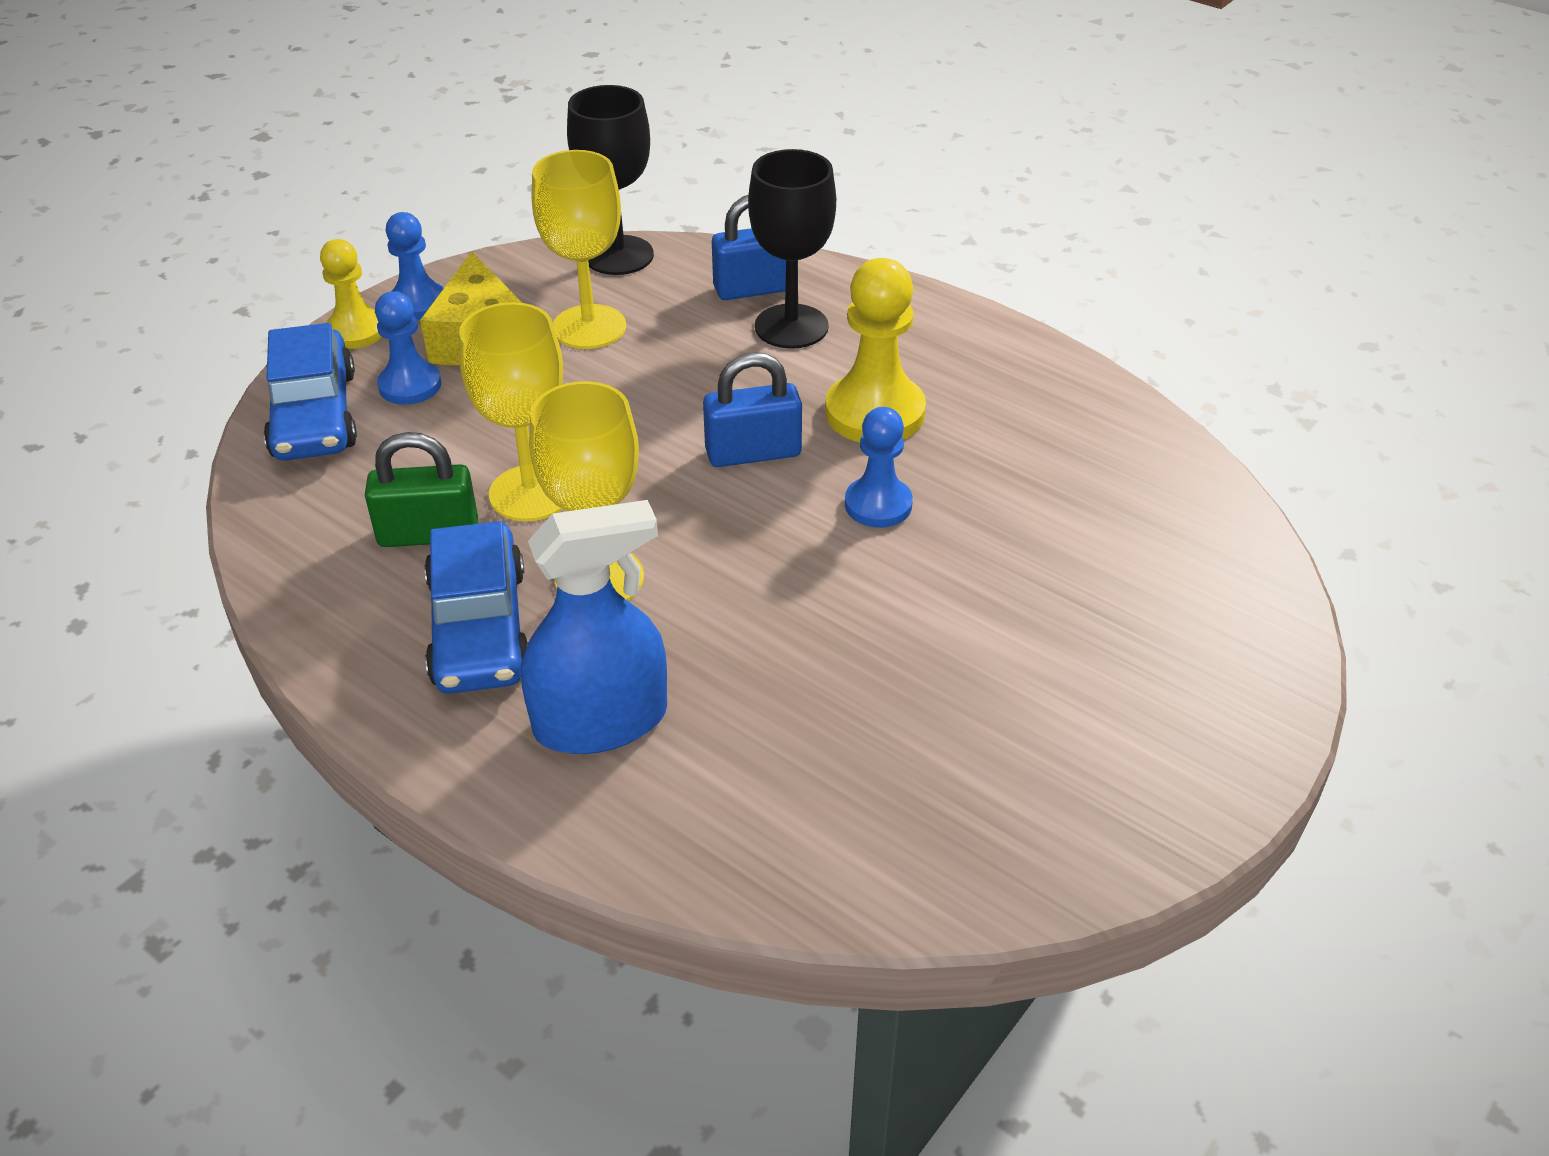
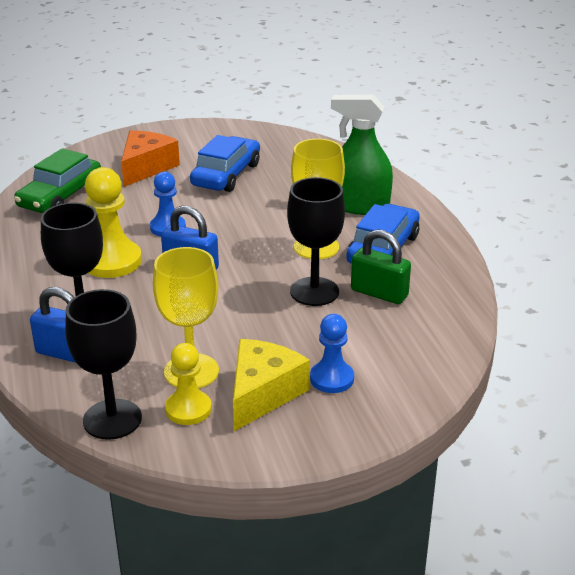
camera: 145 degrees left, 10 degrees down
blue car [264,323,357,461] -> blue car moved to [190,135,260,192]
yellow pawn [320,239,382,349] -> yellow pawn moved to [165,343,212,425]
blue pawn [386,212,444,320] -> none
yellow goblet [459,302,563,521] -> black goblet [287,177,345,306]
blue spray bottle [521,500,667,754] -> green spray bottle [331,95,393,215]
none -> green car [14,148,101,213]
none -> orange cheese [121,130,180,187]

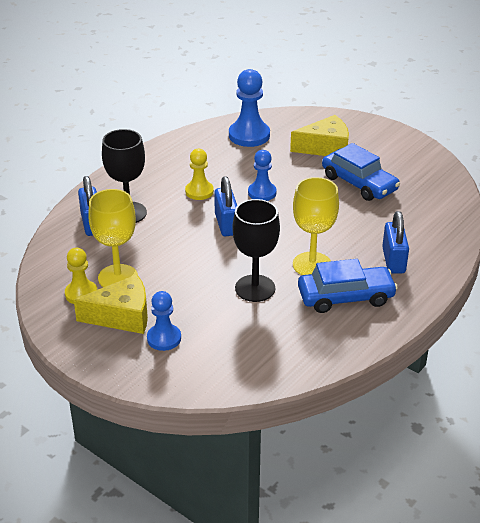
camera: 55 degrees right, 5 degrees up
green car [14,148,101,213] -> blue pawn [229,69,270,147]
black goblet [65,289,142,440] -> none
yellow pawn [85,167,142,278] -> yellow pawn [185,149,214,200], size x0.63
orange cheese [121,130,180,187] -> yellow cheese [290,115,349,156]
blue car [190,135,260,192] -> blue car turned 60 degrees clockwise [322,143,400,201]
green spray bottle [331,95,393,215] -> blue padlock [382,211,409,274]
green padlock [351,229,411,304] -> none

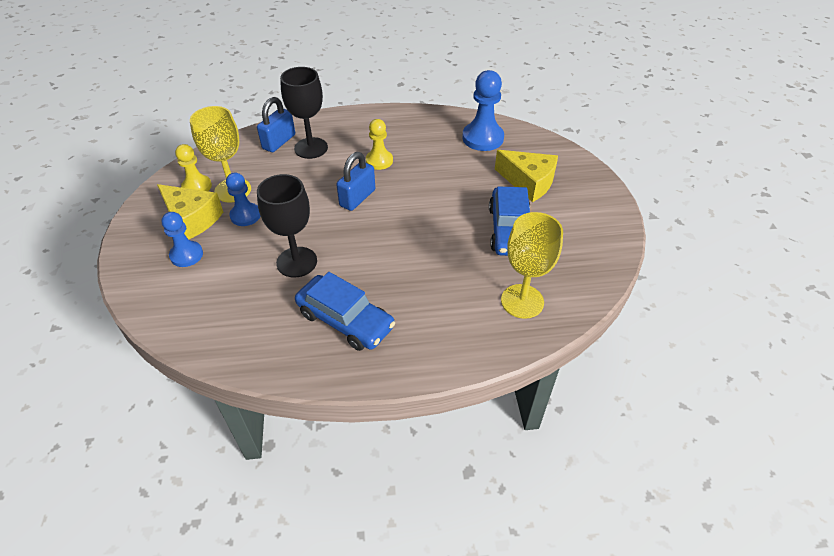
camera: 45 degrees right, 10 degrees up
blue pawn [248,150,277,201] -> blue pawn moved to [226,173,260,226]
yellow goblet [293,177,339,275] -> yellow goblet moved to [501,212,563,319]
blue padlock [382,211,409,274] -> none

